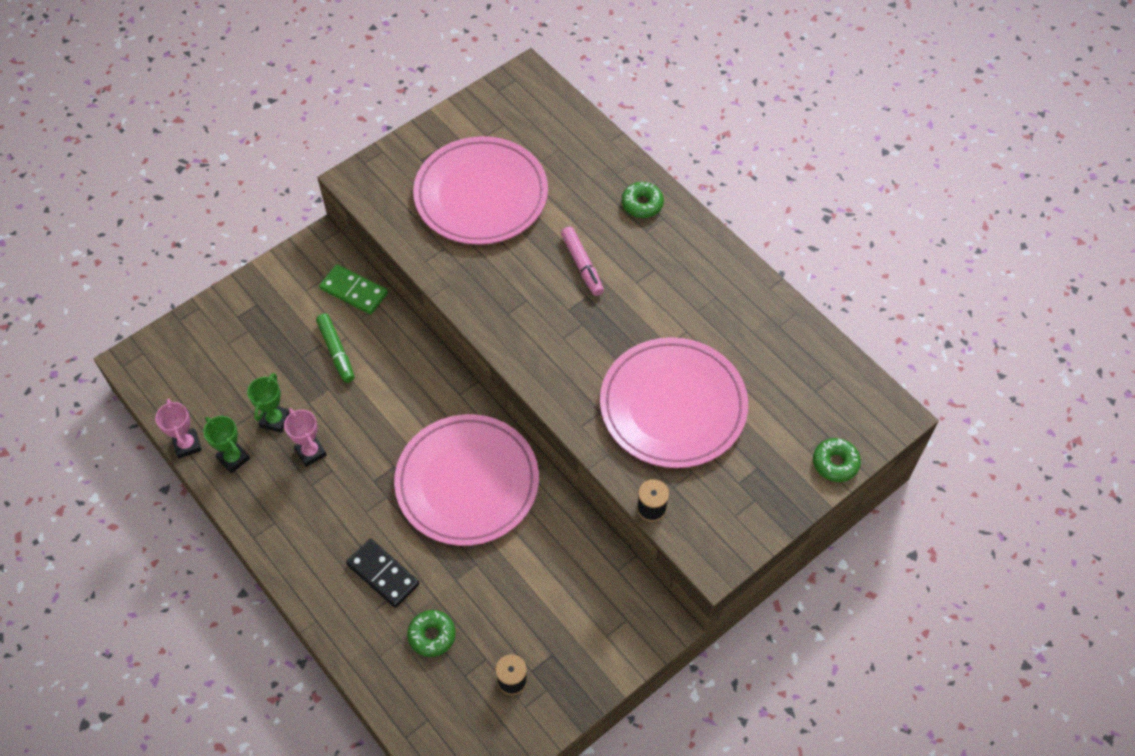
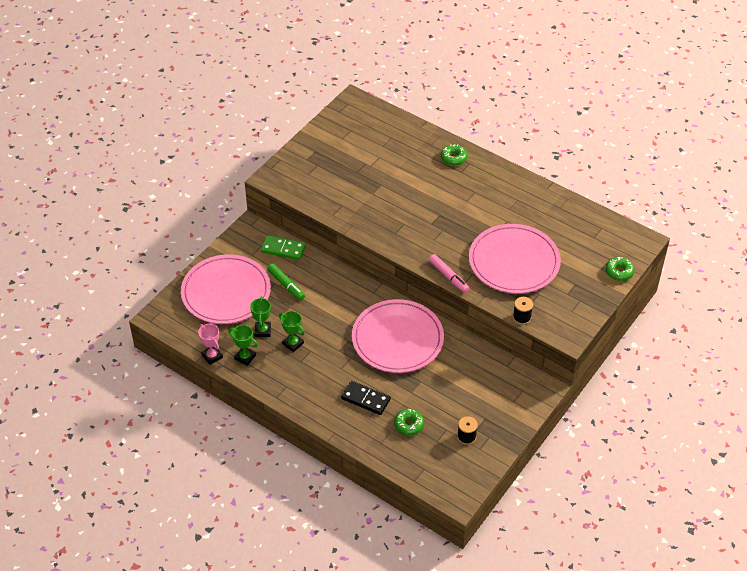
camera: 15 degrees left, 10 degrees down
pink trophy [284,408,327,467] -> green trophy [279,311,305,352]
pink plate [413,136,548,245] -> pink plate moved to [181,254,271,324]
pink marker [561,227,604,296] -> pink marker moved to [429,254,469,293]

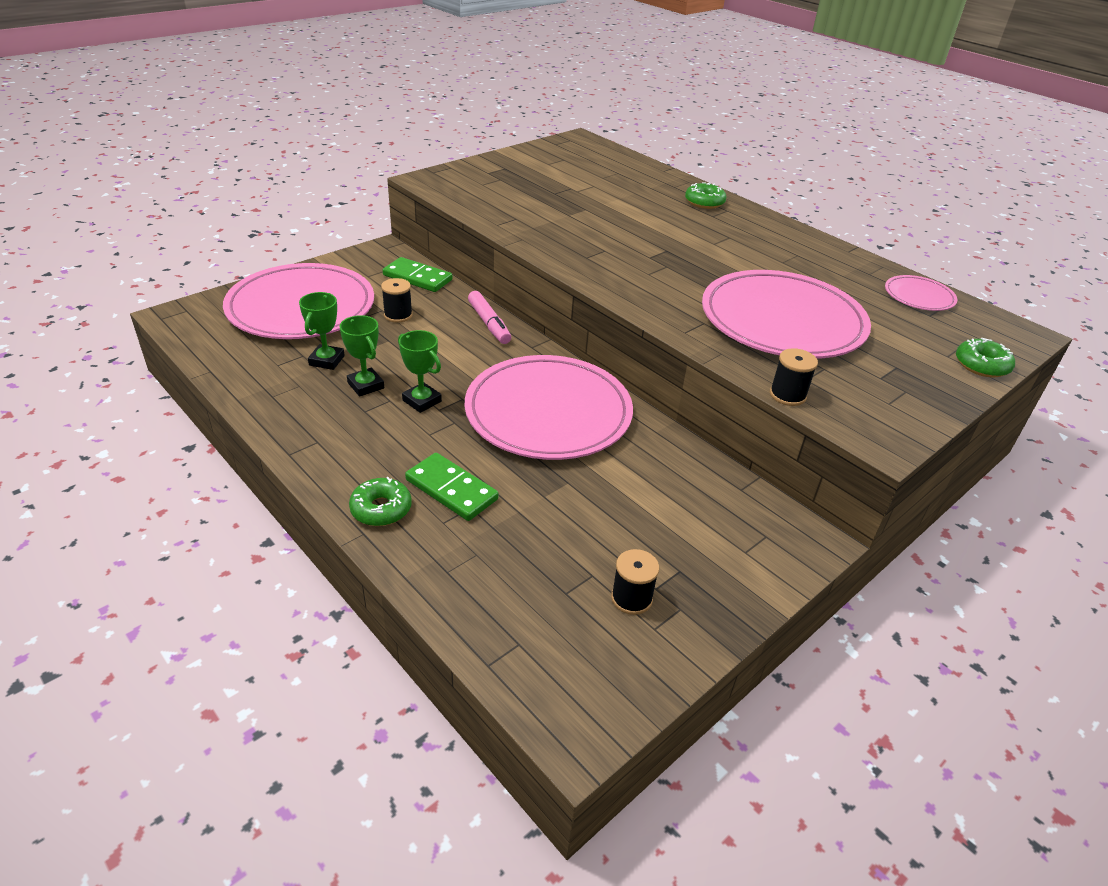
camera: 10 degrees right, 10 degrees down
pink trophy [198,324,223,365] -> none
green trophy [228,325,258,366] -> green trophy moved to [398,330,442,413]
green marker [267,264,305,300] -> black spool [381,278,413,323]
black domino [341,381,391,415] -> green domino [405,453,499,521]
green donut [394,408,424,435] -> green donut moved to [349,477,412,526]
pink marker [429,254,469,293] -> pink marker moved to [468,291,511,344]
none -> pink plate [885,275,958,311]

